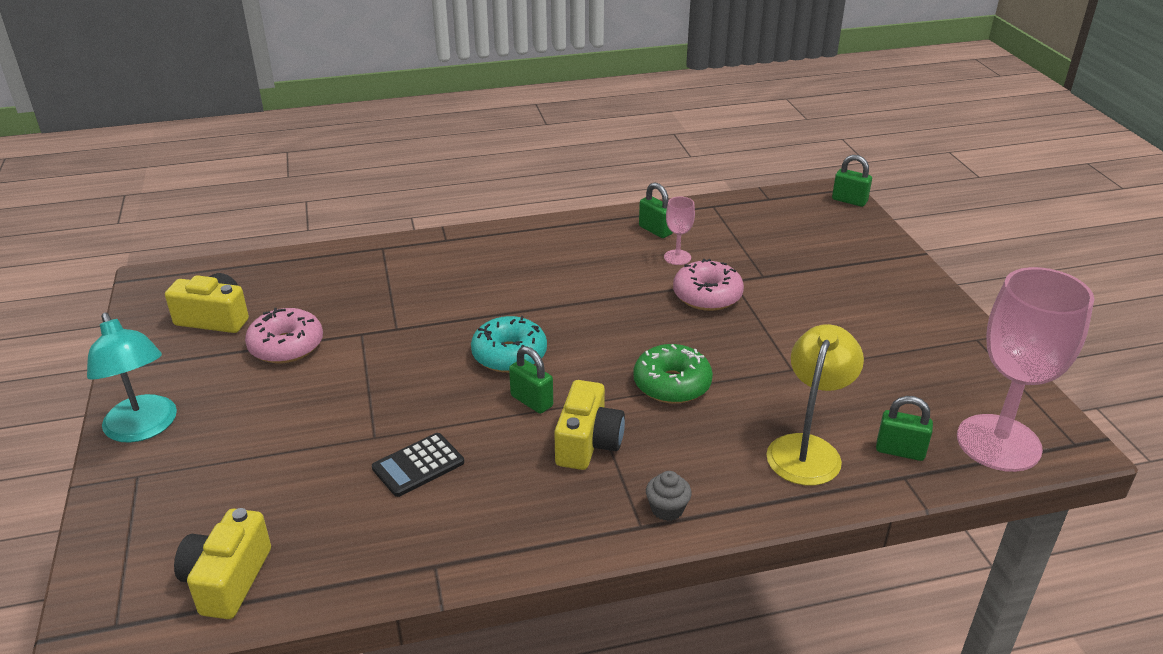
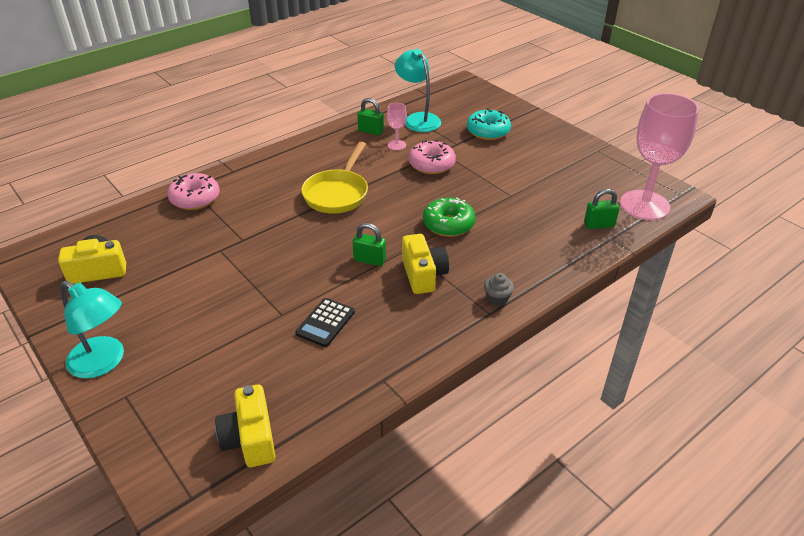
camera: 25 degrees left, 5 degrees up
pink donut [245,308,323,363] -> pink donut moved to [167,173,219,210]
turquoise donut [471,316,547,373] -> turquoise donut moved to [467,108,511,140]
yellow lamp [766,324,864,486] -> none
green padlock [832,155,872,207] -> none
none -> yellow pan [302,142,368,214]
none -> turquoise lamp [395,49,441,132]

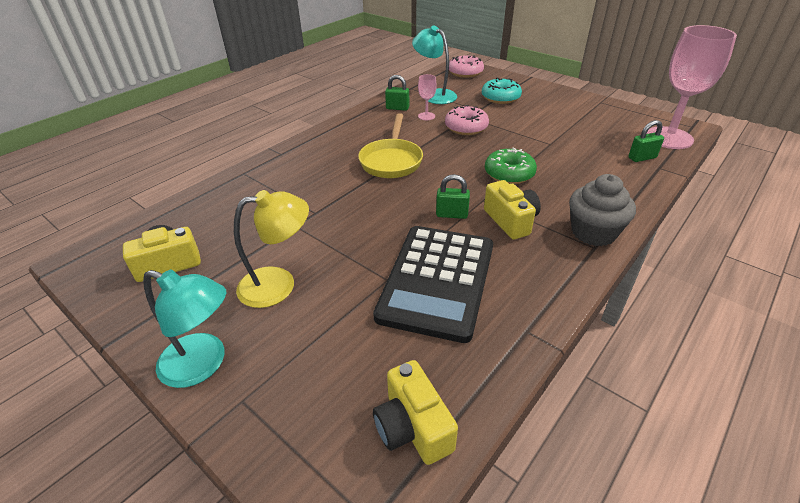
camera: 10 degrees left, 0 degrees up
pink donut [167,173,219,210] -> pink donut moved to [449,55,484,78]
black calculator [295,298,355,347] -> black calculator [373,226,493,343], size x2.31
grey cupcake [484,273,514,306] -> grey cupcake [569,174,636,246], size x2.04
none -> yellow lamp [234,190,309,308]

